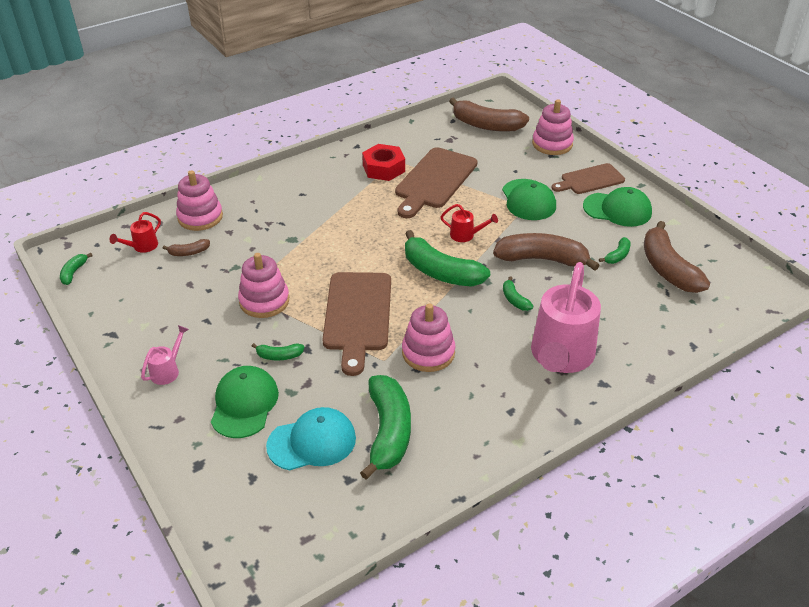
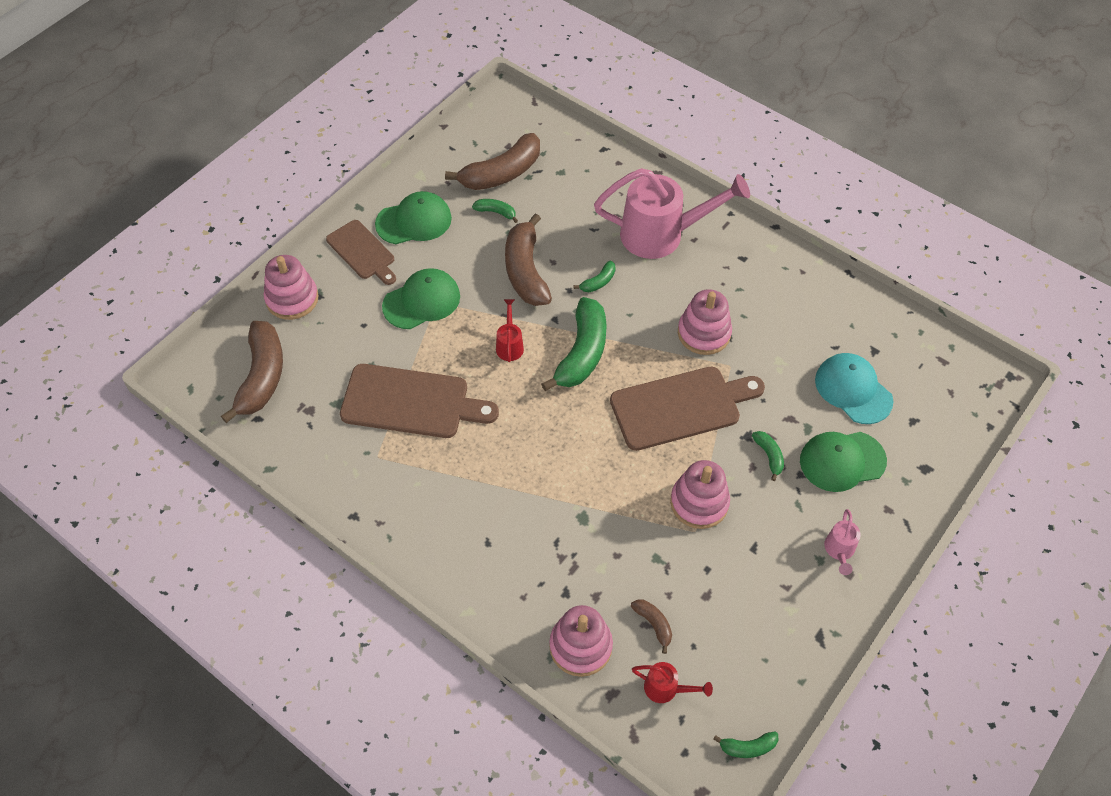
camera: 110 degrees left, 15 degrees up
pink watering can [141,325,189,385] -> pink watering can turned 90 degrees counterclockwise [824,509,861,575]
green banana [360,375,411,480] -> none
red nut [362,144,405,181] -> none
green cap [583,187,652,227] -> green cap turned 75 degrees clockwise [375,191,452,244]

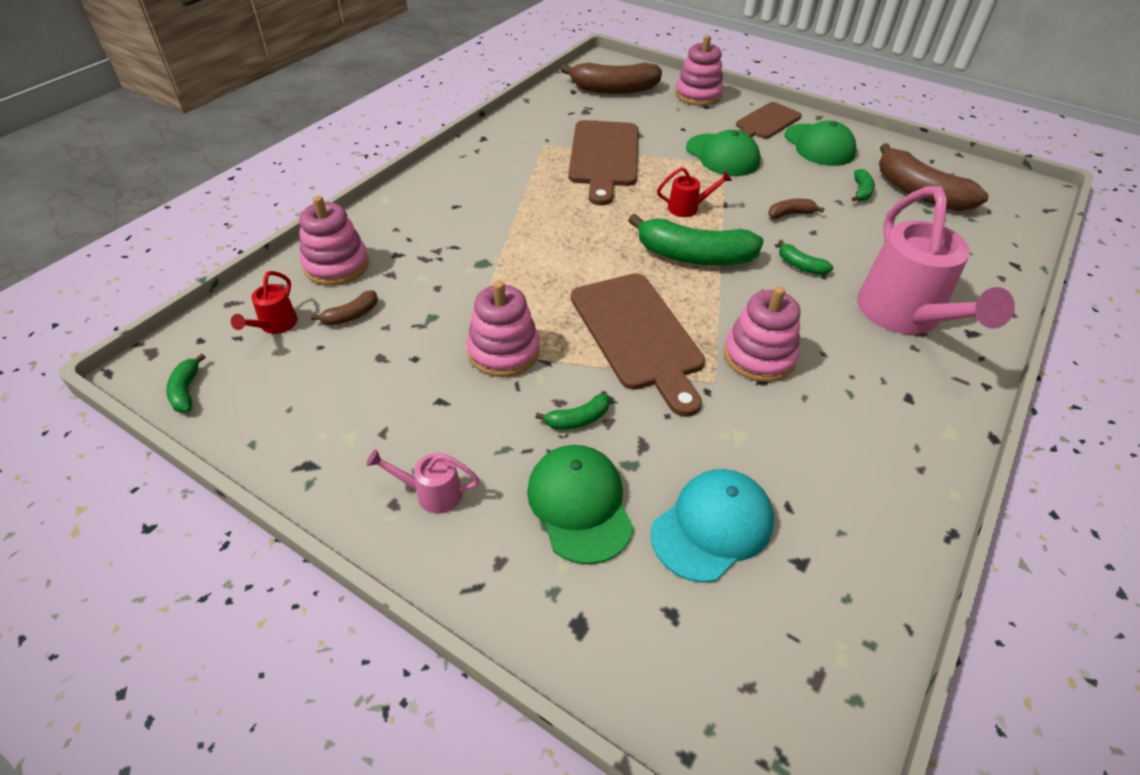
camera: 85 degrees right, 10 degrees down
brown banana [505,213,552,306] -> brown banana [768,199,825,219], size x0.46

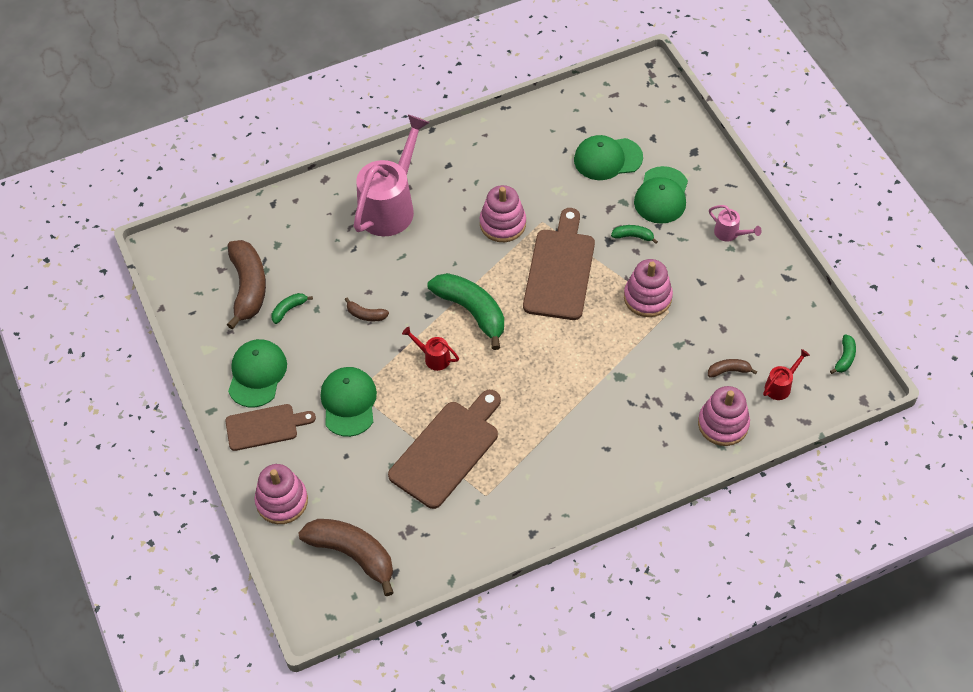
camera: 145 degrees left, 10 degrees up
turquoise cap [650,469,774,583] -> green cap [574,135,643,180]
green banana [778,240,834,275] -> none

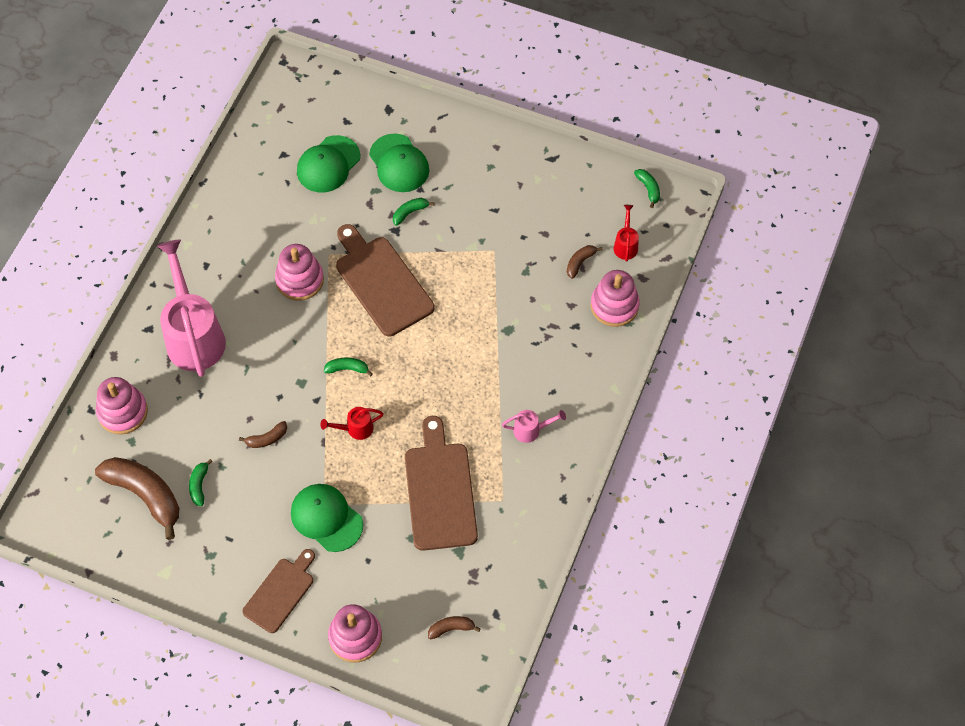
camera: 45 degrees left, 5 degrees up
green cap [228,339,287,407] -> none
brown banana [299,519,394,596] -> brown banana [428,616,480,640], size x0.46
green banana [428,273,504,350] -> green banana [324,357,373,376], size x0.46
pink stacking toy [624,259,673,317] -> pink stacking toy moved to [96,377,148,434]
pink watering can [709,205,762,242] -> pink watering can moved to [502,410,566,443]

